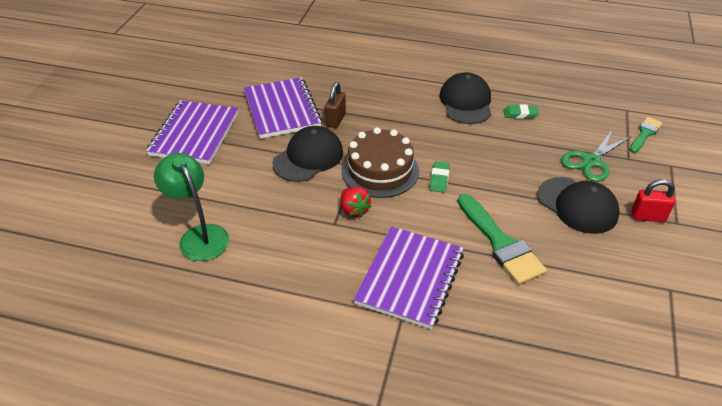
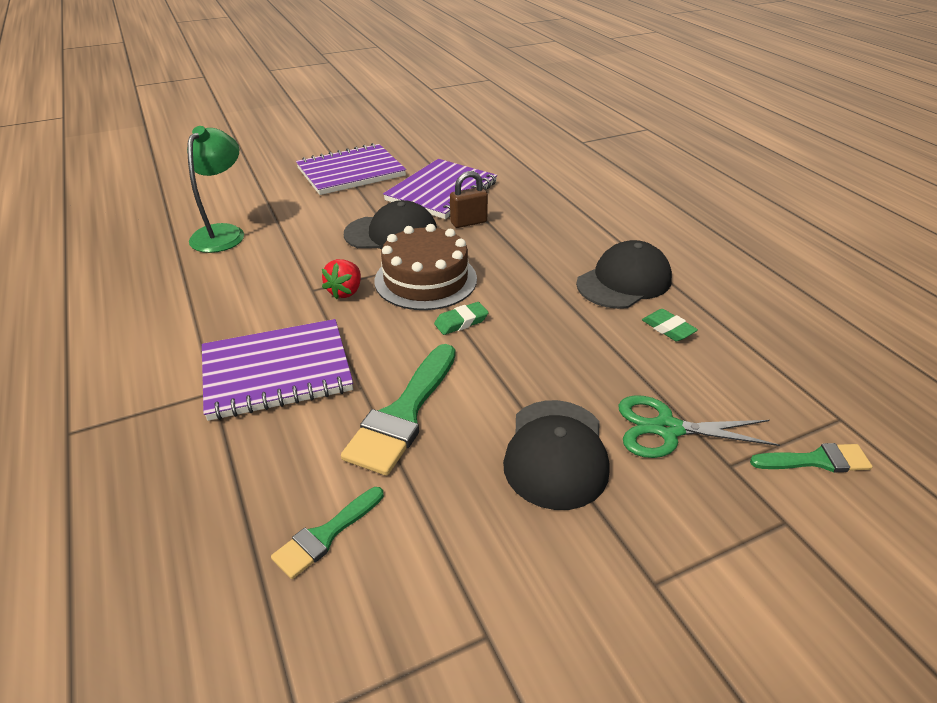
camera: 50 degrees right, 5 degrees down
red padlock [631,179,675,222] -> none
none -> green brush [271,487,384,579]

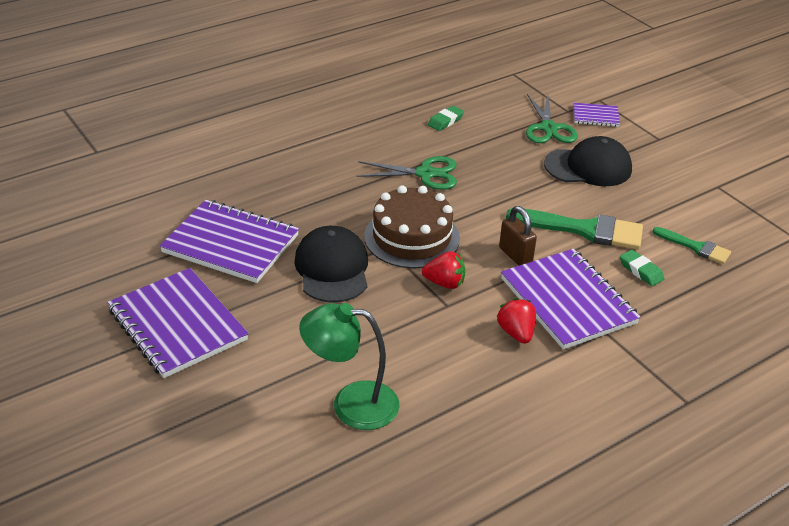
camera: 100 degrees left, 0 degrees up
green eraser [434,302,489,335] -> green eraser moved to [620,250,665,286]
brown padlock [450,171,488,228] -> brown padlock moved to [499,206,537,266]
black cap [576,240,672,309] -> none
green brush [750,443,873,472] -> none
none -> green scissors [356,156,457,190]
none -> red strawberry [497,298,536,344]
none -> purple notebook [574,103,620,127]

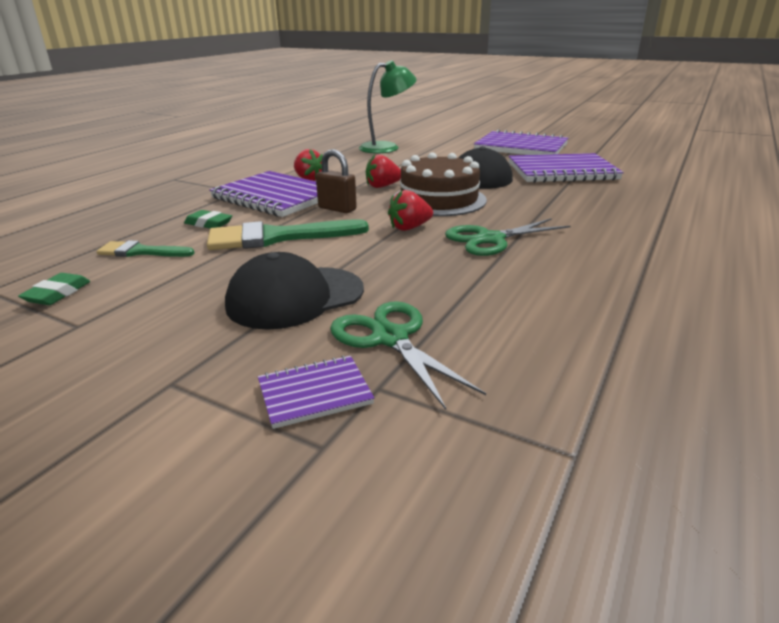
camera: 155 degrees right, 10 degrees down
green eraser [428,106,464,131] -> green eraser moved to [18,273,90,305]
none -> red strawberry [388,190,433,231]

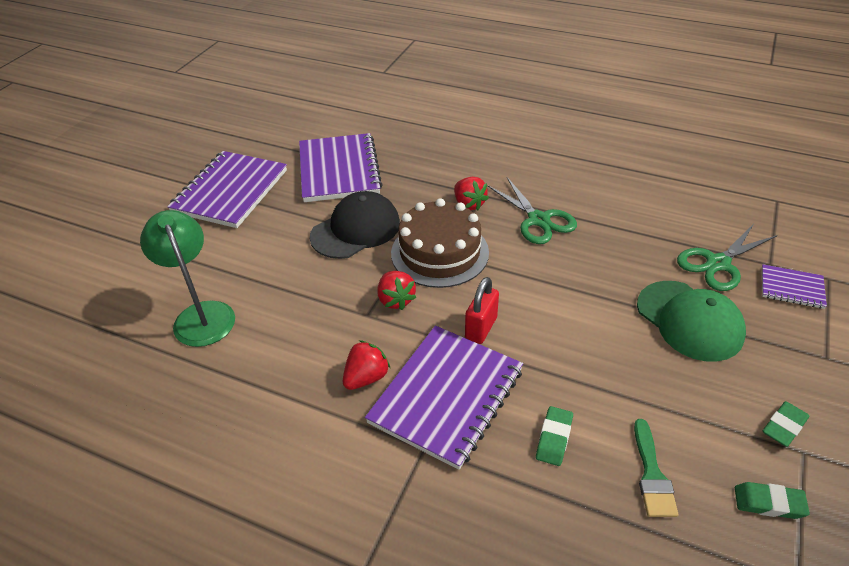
camera: 95 degrees left, 15 degrees up
green brush [207,219,369,250] -> none
black cap [225,252,364,330] -> green cap [637,281,746,362]
purple notebook [258,355,374,429] -> purple notebook turned 45 degrees counterclockwise [762,264,827,309]
brown padlock [316,149,357,213] -> red padlock [465,277,499,344]
red strawberry [388,190,433,231] -> red strawberry moved to [454,177,489,210]
none -> green eraser [763,401,809,447]

